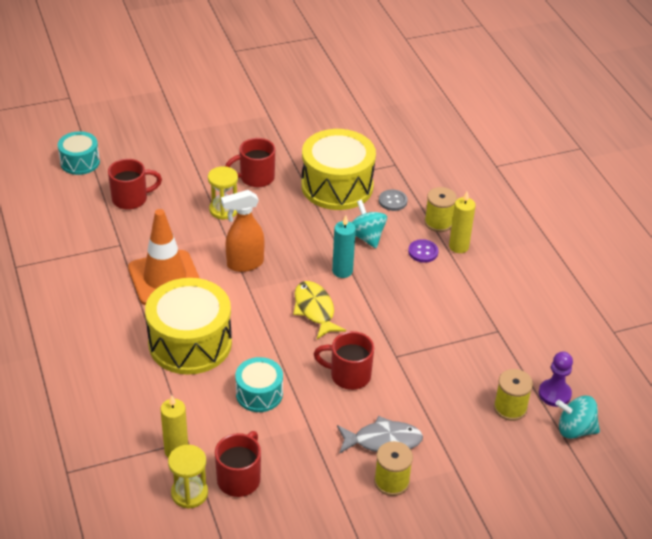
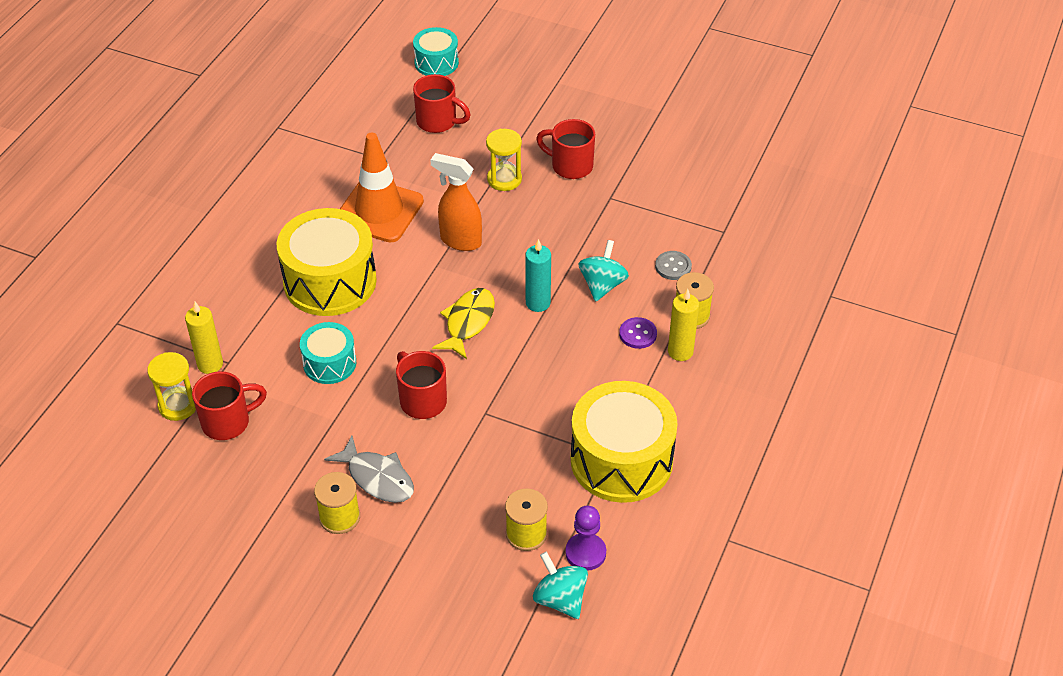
camera: 45 degrees right, 5 degrees up
yellow drum [301,129,376,210] -> yellow drum moved to [571,381,678,503]

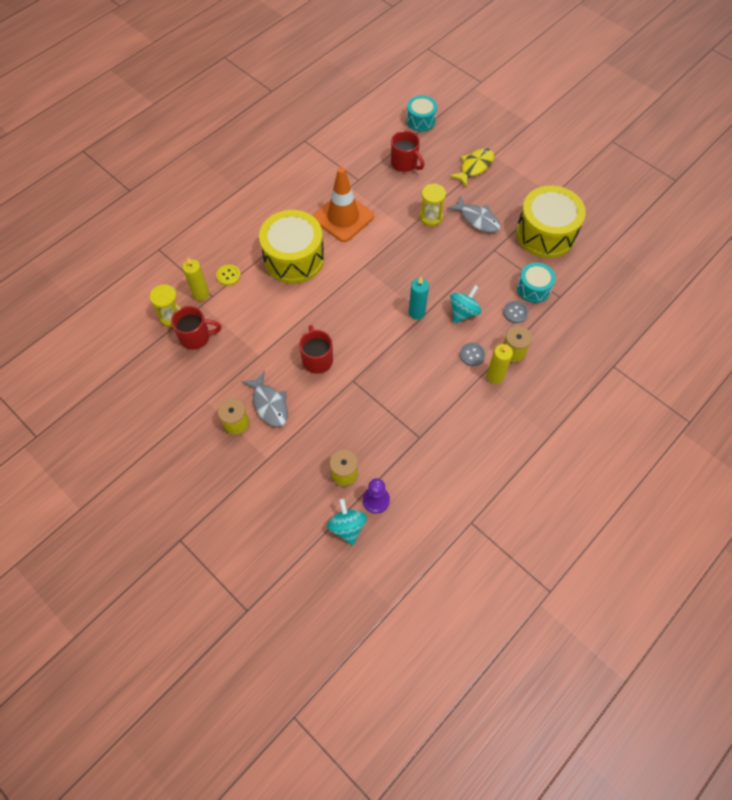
camera: 20 degrees right, 15 degrees up
turquoise drum [300,322,356,384] -> turquoise drum moved to [517,262,556,303]
orange spray bottle [430,153,482,251] -> none
yellow fish [432,288,495,359] -> yellow fish moved to [449,148,494,187]
red mug [536,119,595,179] -> grey fish [447,196,500,233]
yellow drum [571,381,678,503] -> yellow drum moved to [516,185,586,258]
purple button [619,317,657,349] -> grey button [460,343,486,366]
none -> yellow button [216,264,241,286]

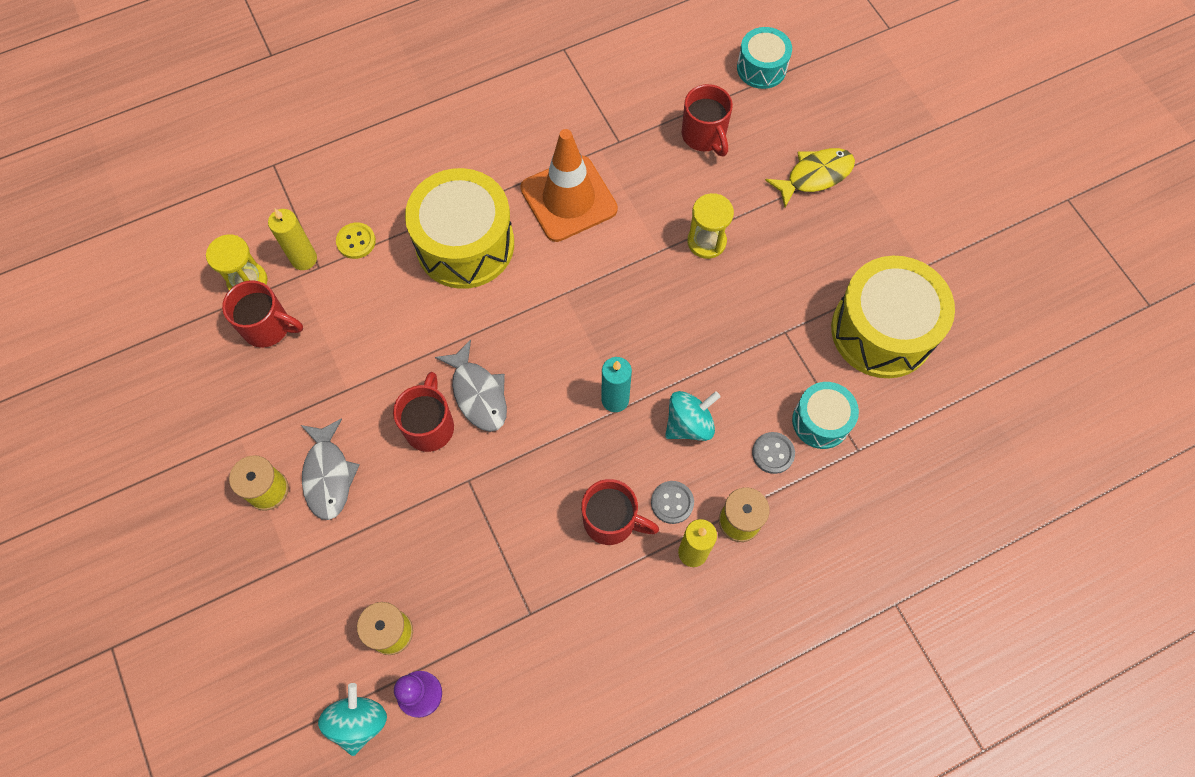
camera: 20 degrees right, 5 degrees up
grey fish [447,196,500,233] -> grey fish moved to [435,340,507,432]
none -> red mug [581,479,659,545]

